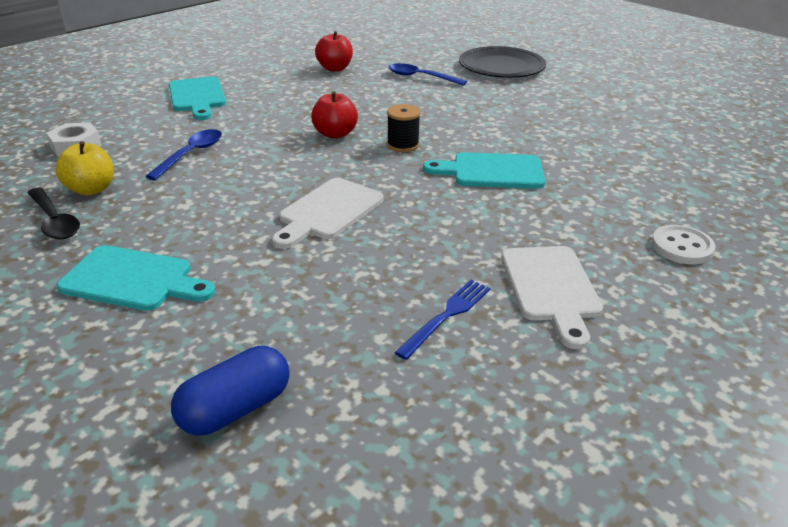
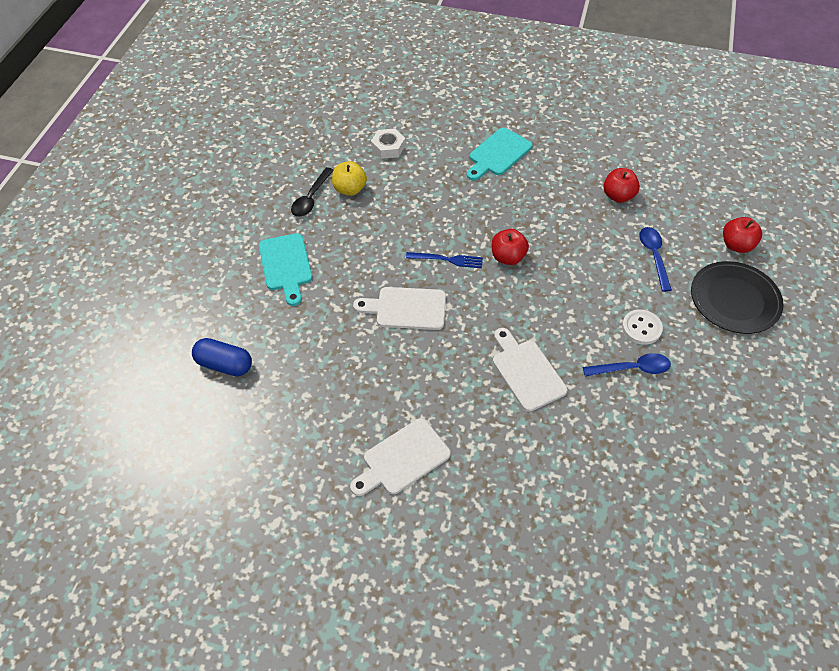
camera: 60 degrees right, 20 degrees up
blue spoon [145,129,222,180] -> blue spoon moved to [583,353,671,376]
black spool [387,104,421,152] -> none
blue fork [394,280,490,360] -> blue fork moved to [406,252,483,268]
turquoise cutting board [423,152,545,189] -> white cutting board [493,328,567,412]
white button [651,225,716,264] -> white button moved to [622,309,663,345]
none -> red apple [723,217,762,253]

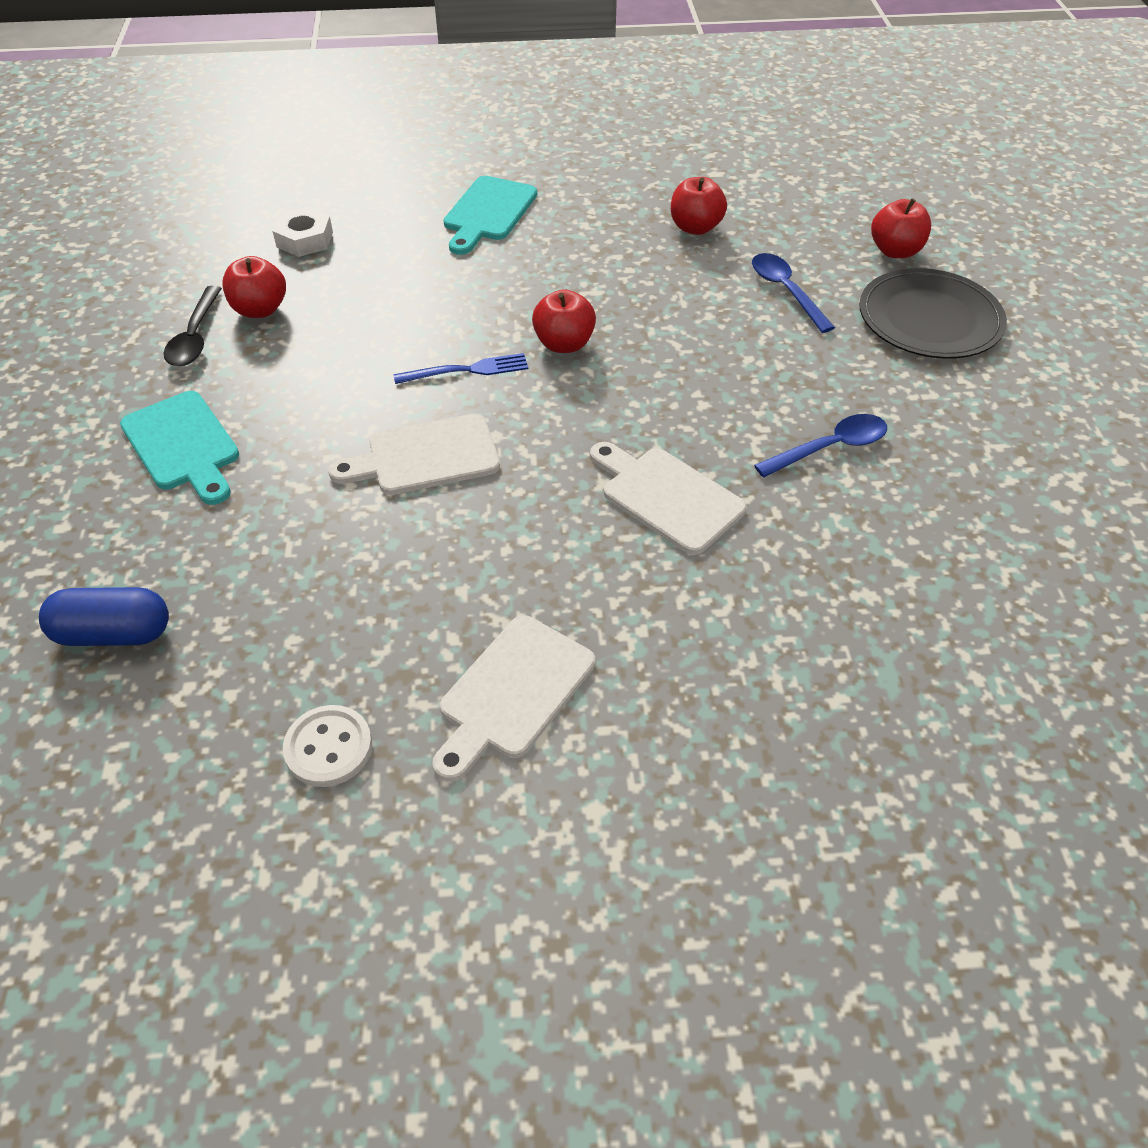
camera: 20 degrees left, 5 degrees down
yellow apple [332,161,367,196] -> red apple [222,256,286,318]
white button [622,309,663,345] -> white button moved to [283,705,372,787]

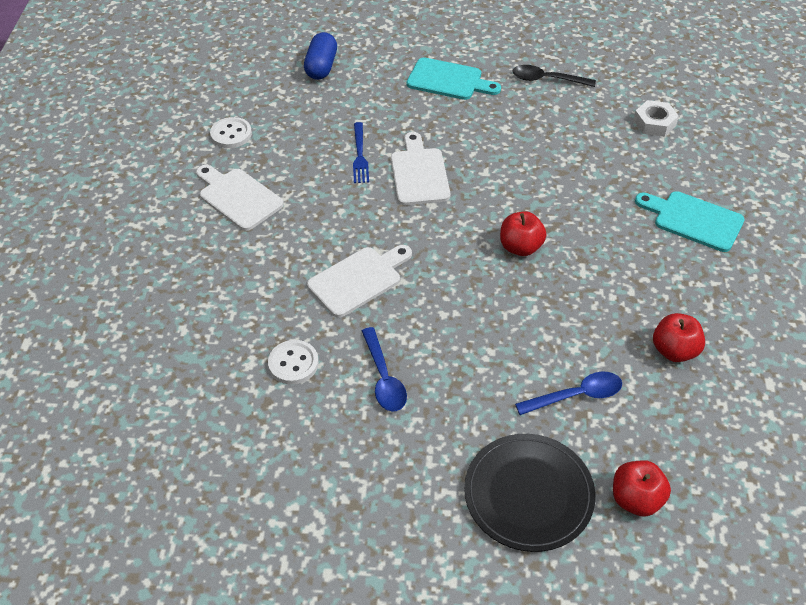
camera: 100 degrees right, 0 degrees up
turquoise cutting board [120,391,239,505] -> turquoise cutting board turned 135 degrees counterclockwise [407,57,501,100]
red apple [222,256,286,318] -> none
blue fork [393,353,528,384] -> blue fork moved to [353,122,369,183]
none -> white button [268,340,319,385]

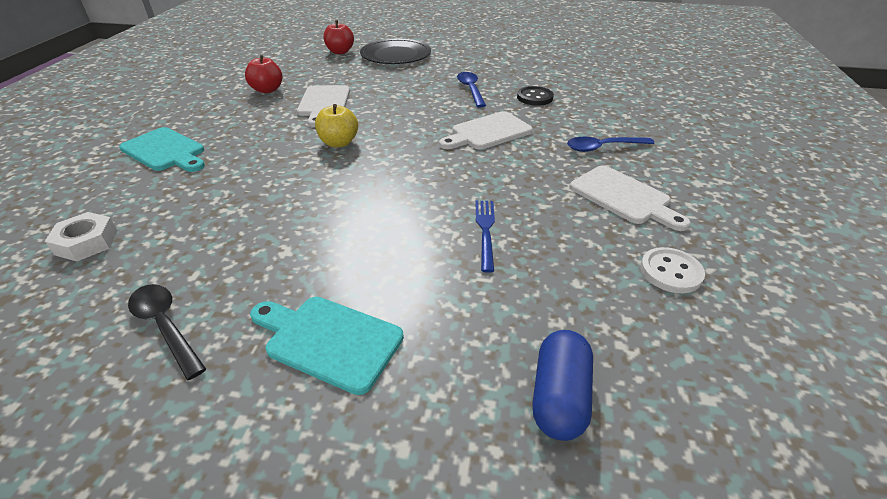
camera: 175 degrees left, 10 degrees down
white button [268,340,319,385] -> black button [517,86,554,106]
white cutting board [391,132,450,205] -> white cutting board moved to [297,85,350,127]
red apple [500,211,546,256] -> yellow apple [315,104,358,147]
black spoon [512,65,596,87] -> black spoon turned 150 degrees counterclockwise [128,284,206,380]
blue spoon [515,372,622,415] -> blue spoon moved to [567,137,655,152]

